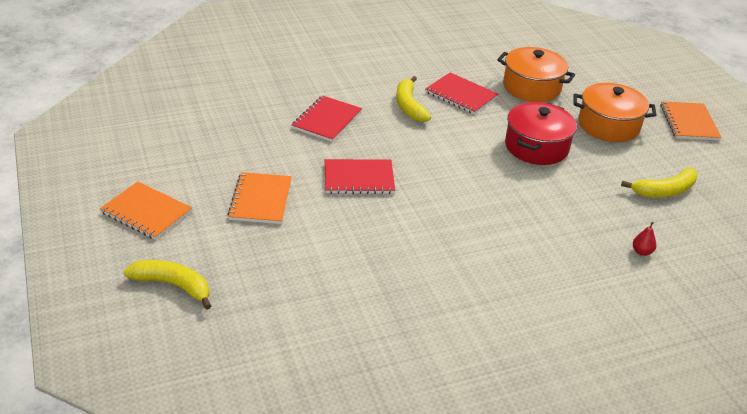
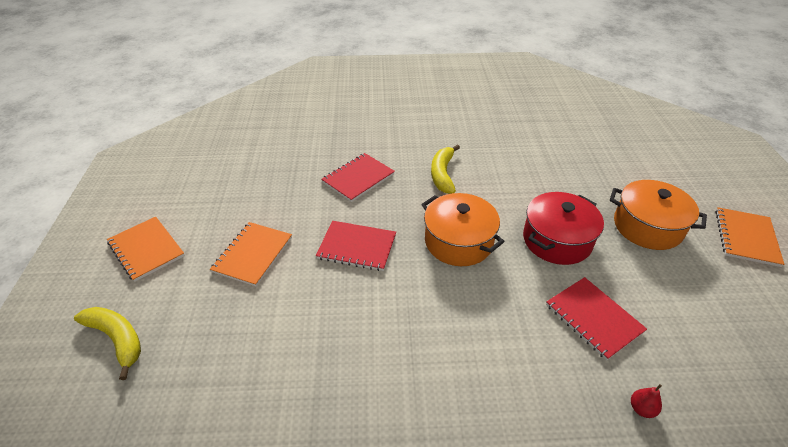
camera: 20 degrees right, 5 degrees up
red notebook [425,72,498,114] -> red notebook moved to [546,277,647,360]
orange pot [497,47,575,102] -> orange pot moved to [421,193,505,266]
yellow banana [621,168,697,197] -> none

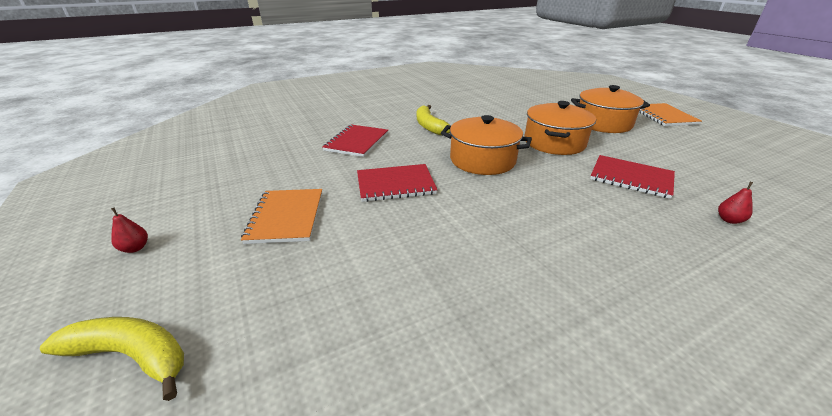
camera: 25 degrees left, 10 degrees down
orange notebook [107,216,185,282] -> red pear [111,208,148,253]
red pot [523,192,604,265] -> orange pot [524,101,596,155]

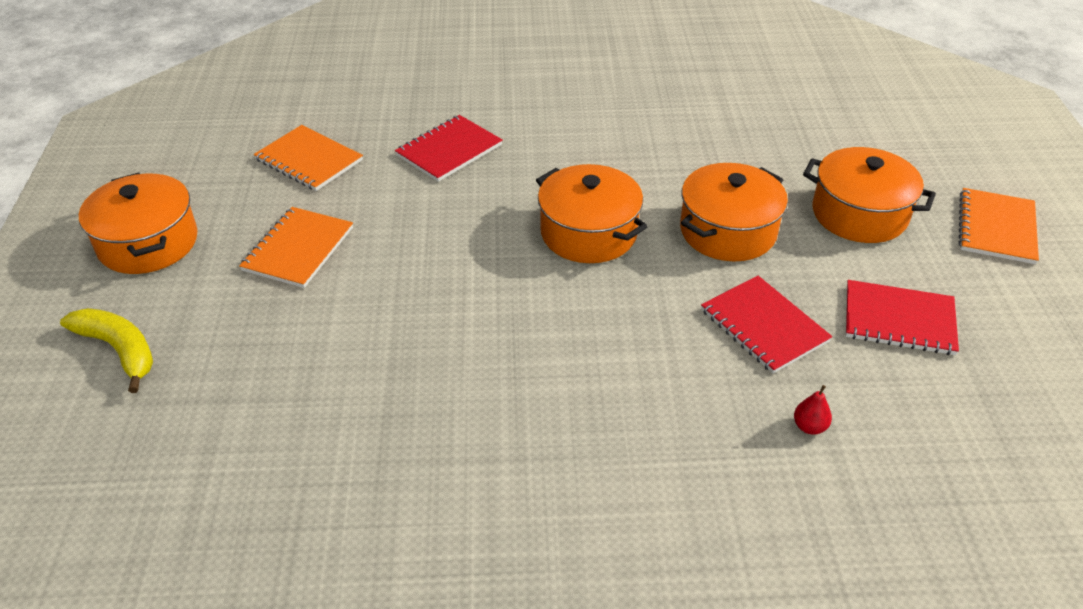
camera: 25 degrees right, 10 degrees up
red pear [111,208,148,253] -> orange pot [79,173,198,274]
red notebook [357,164,437,202] -> red notebook moved to [846,280,959,355]
yellow banana [417,105,450,135] -> none
none -> orange notebook [254,125,363,191]

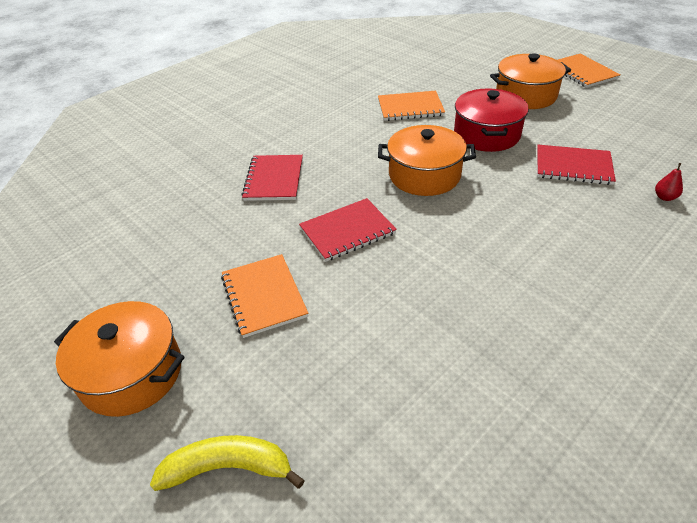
camera: 40 degrees left, 0 degrees up
orange notebook [254,125,363,191] -> orange notebook moved to [378,91,445,121]
orange pot [680,163,788,261] -> red pot [454,88,529,152]
red notebook [846,280,959,355] -> red notebook moved to [299,198,397,262]

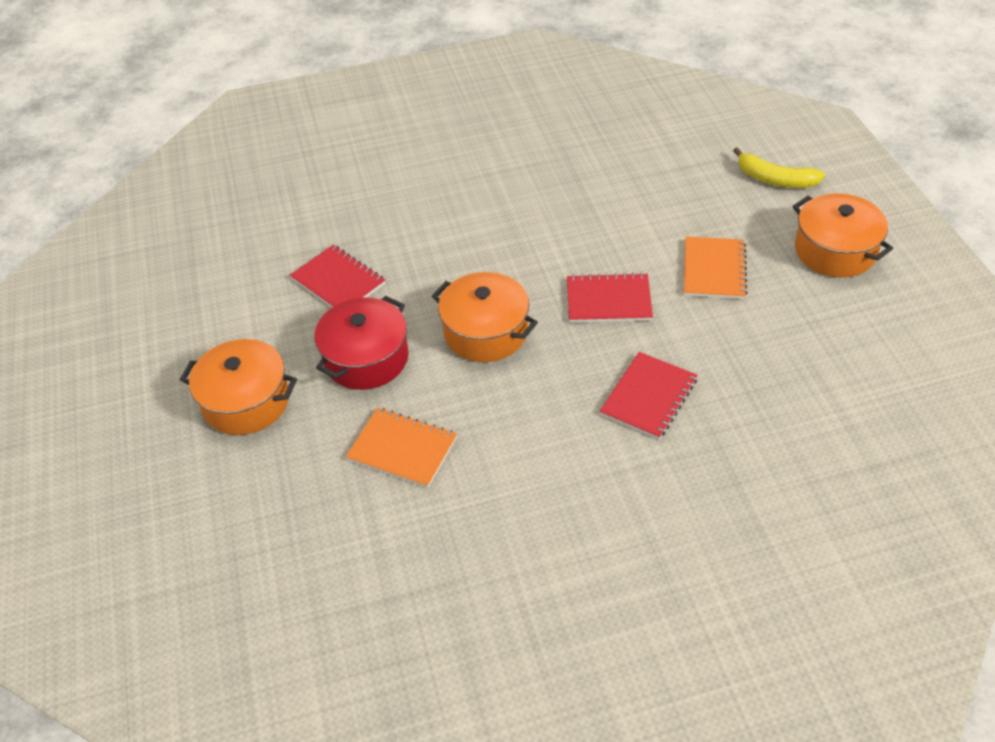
camera: 150 degrees left, 5 degrees up
orange notebook [558,54,621,88] -> none
red pear [655,163,683,201] -> none

